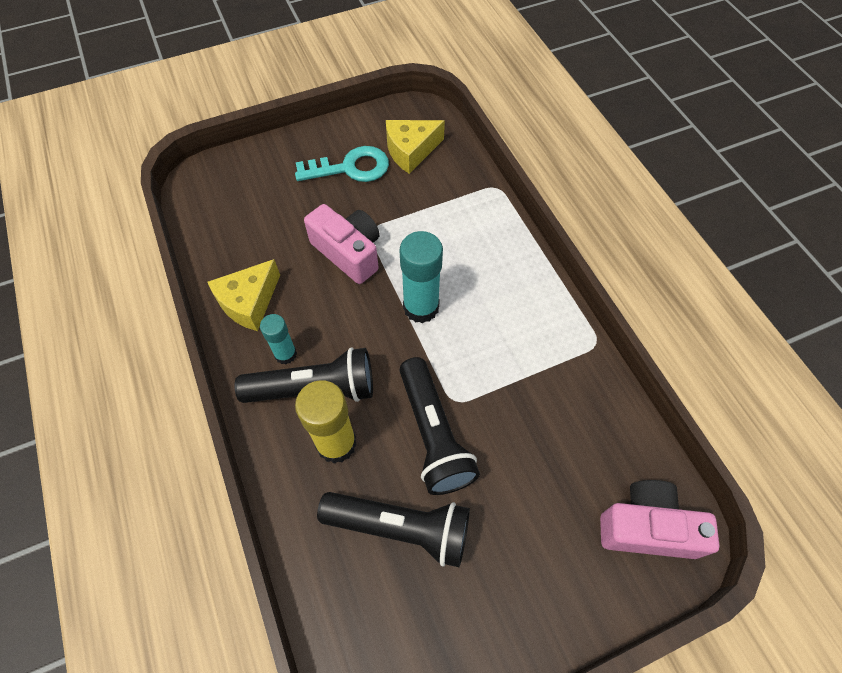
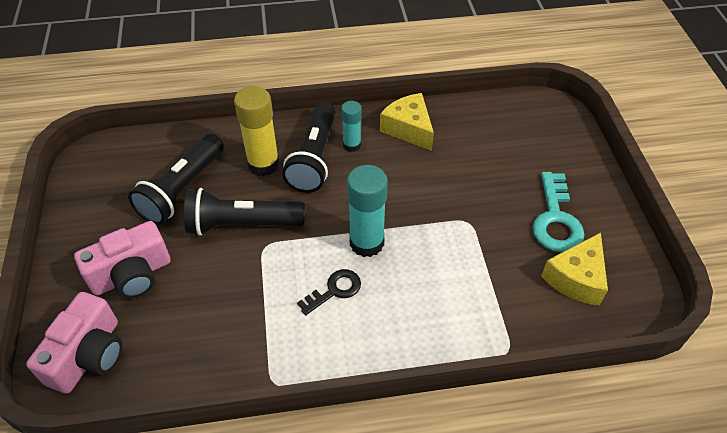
camera: 105 degrees right, 10 degrees down
pink camera [304,204,380,284] -> pink camera moved to [74,221,171,299]
yellow cheese [386,120,445,174] -> yellow cheese turned 135 degrees counterclockwise [541,232,608,306]
none -> black key [297,269,361,315]

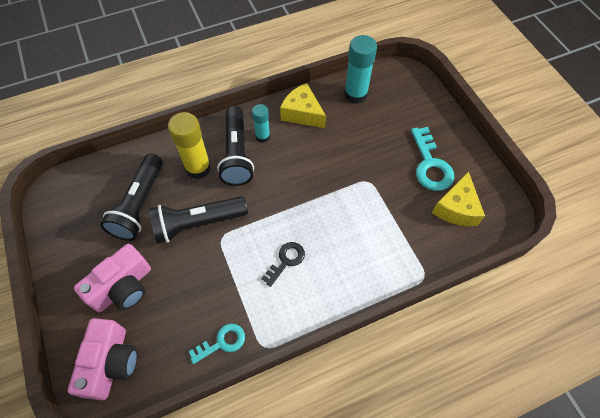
camera: 15 degrees left, 10 degrees up
turquoise glue stick [347,165,388,257] -> turquoise glue stick moved to [344,35,377,104]
none -> turquoise key [188,323,245,364]

